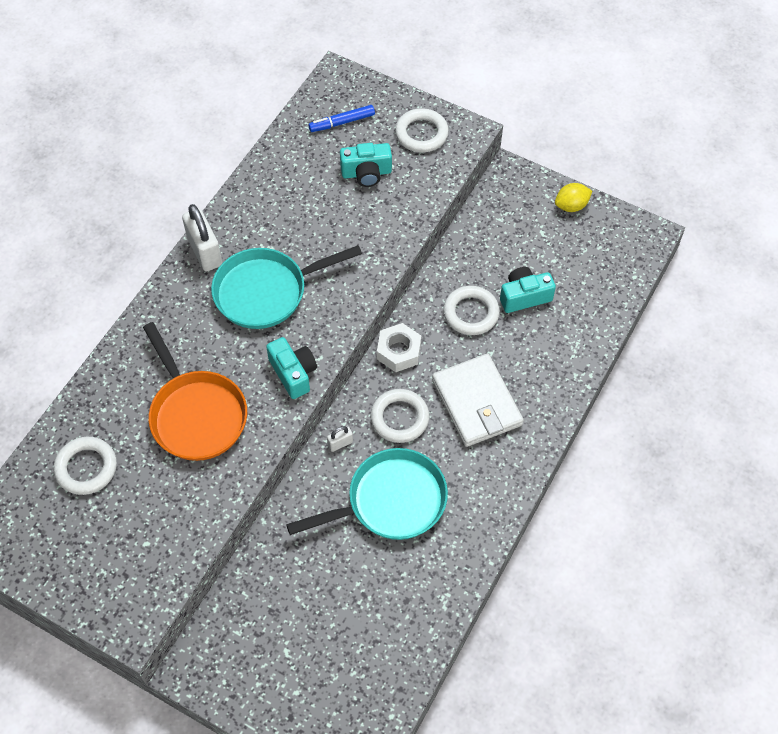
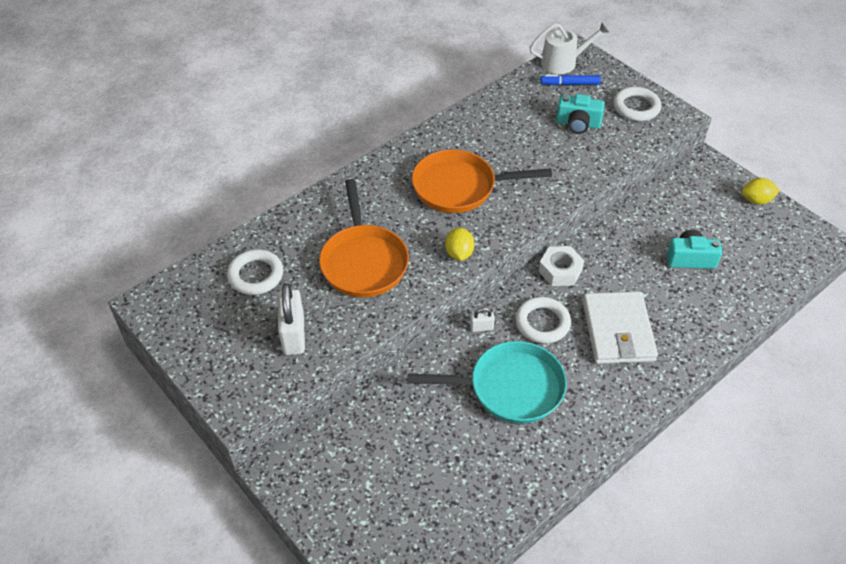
camera: 20 degrees right, 10 degrees down
white padlock [182,204,222,271] -> white padlock moved to [278,283,305,355]
turquoise pan [211,245,362,329] -> orange pan [412,149,552,213]
turquoise camera [266,337,317,399] -> yellow lemon [445,227,475,261]
white ring [443,286,500,335] -> none
none -> white watering can [530,22,609,74]

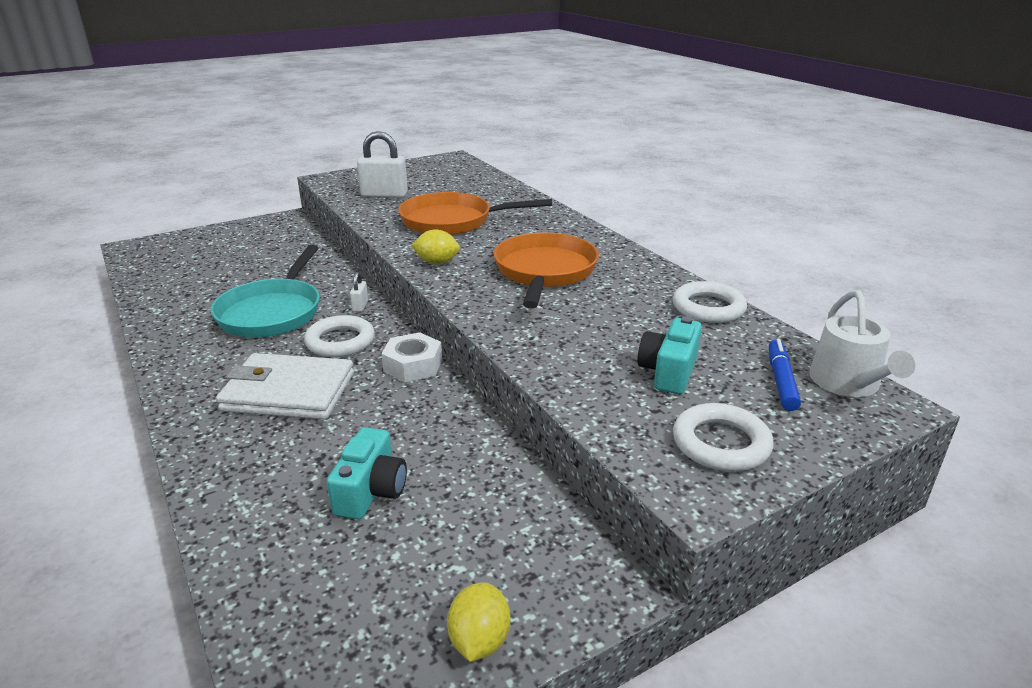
camera: 100 degrees right, 20 degrees down
white ring [227,249,283,295] -> white ring moved to [673,281,747,323]

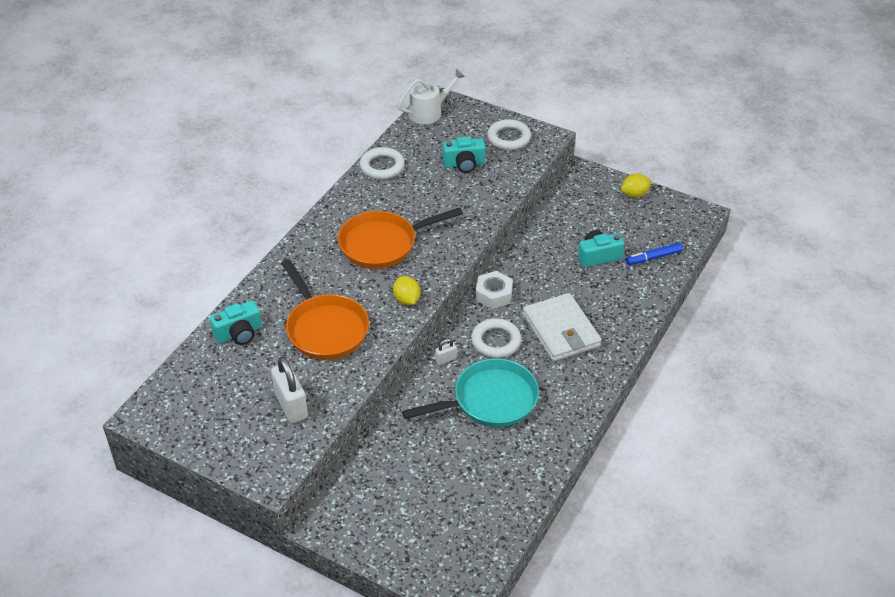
camera: 120 degrees left, 15 degrees up
blue marker [769,339,801,411] -> blue marker moved to [626,243,683,265]
none -> turquoise camera [210,301,262,345]

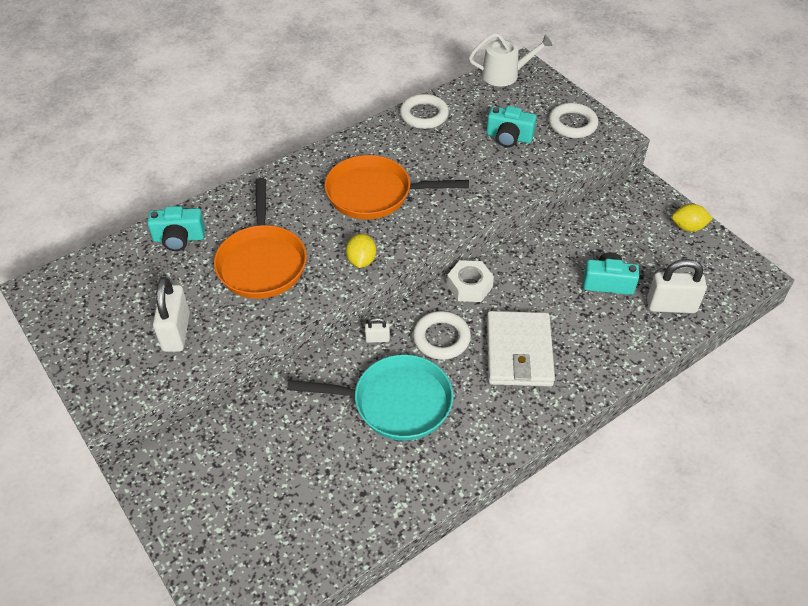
camera: 25 degrees right, 5 degrees up
blue marker [626,243,683,265] -> white padlock [647,259,707,313]

